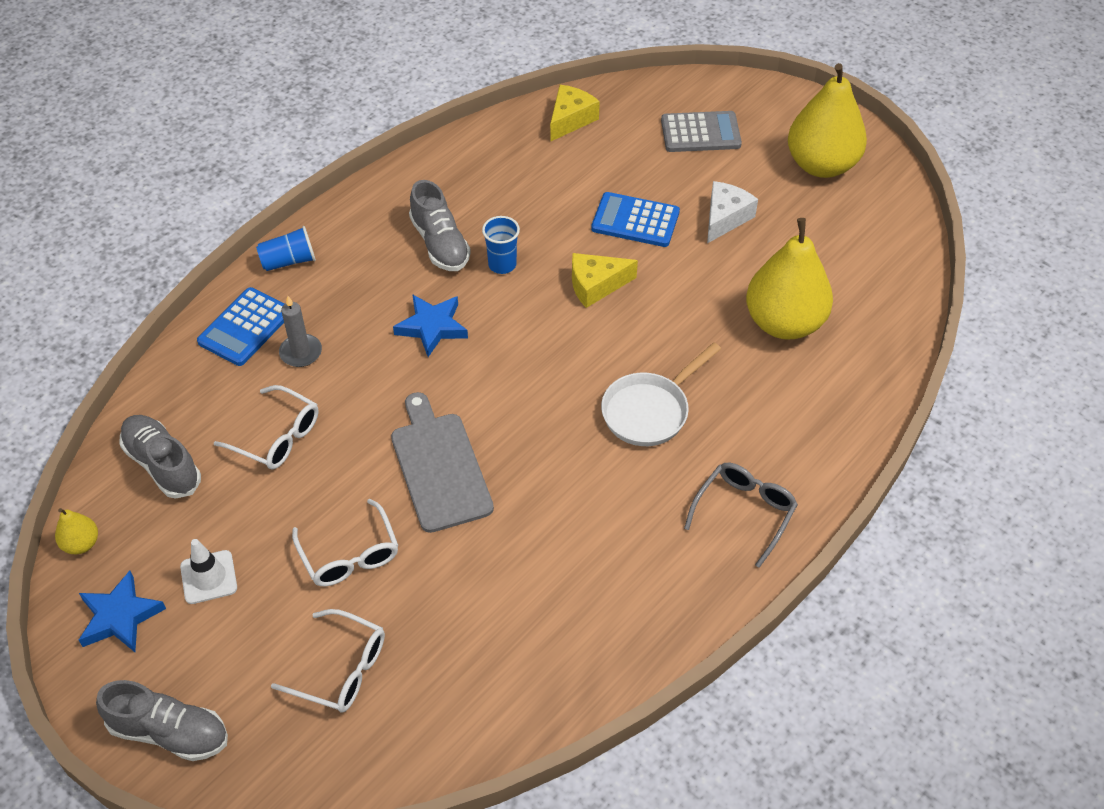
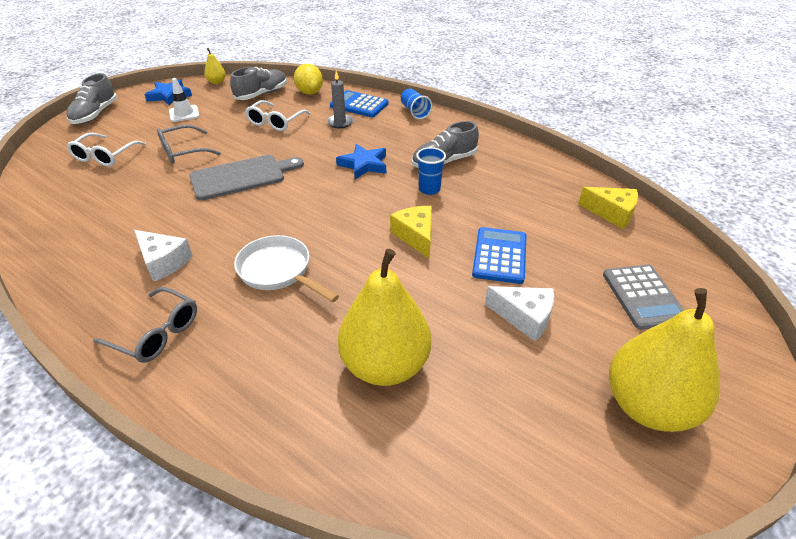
camera: 85 degrees right, 10 degrees down
white glasses [292,499,398,586] -> grey glasses [157,125,221,164]
none -> white cheese [134,230,193,282]
none -> yellow lemon [294,64,323,95]

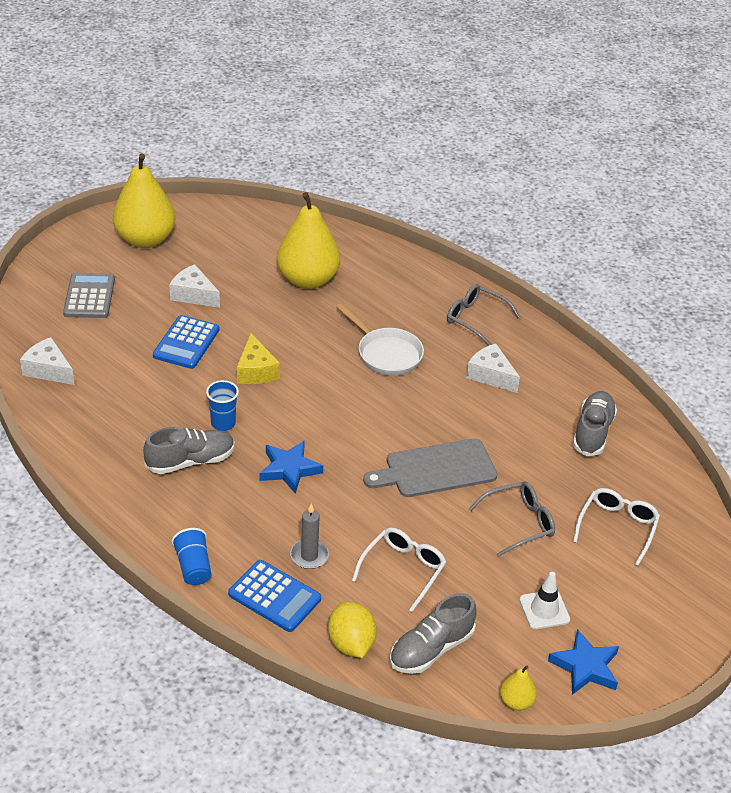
camera: 175 degrees left, 0 degrees up
grey shoe [67,73,117,124] -> grey shoe moved to [573,391,617,456]
yellow cheese [578,187,638,229] -> white cheese [20,337,75,385]

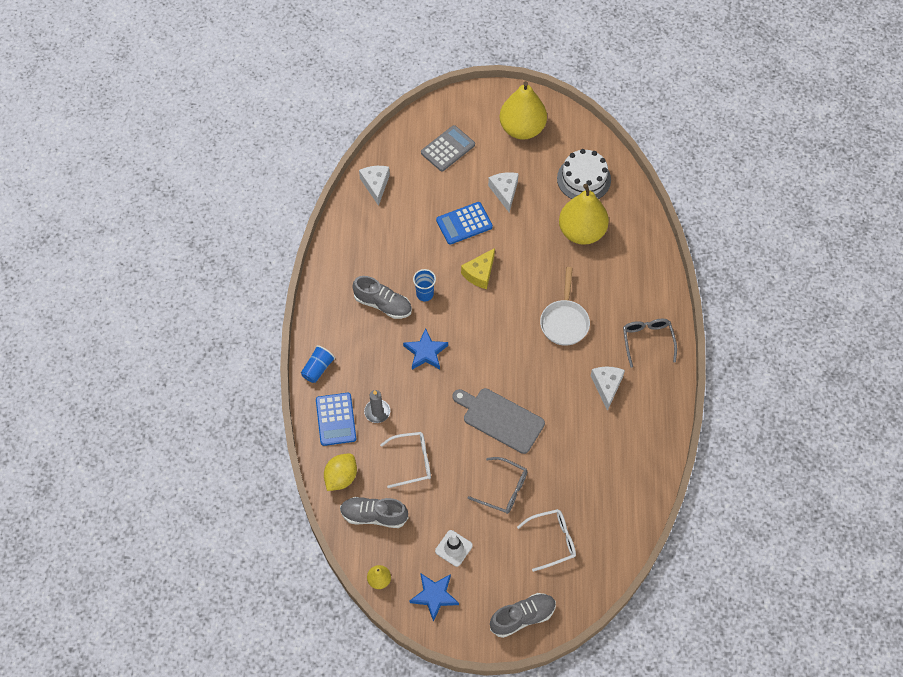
camera: 50 degrees right, 20 degrees up
grey shoe [573,391,617,456] -> grey shoe moved to [490,593,556,638]
none -> white cake [557,149,611,199]

